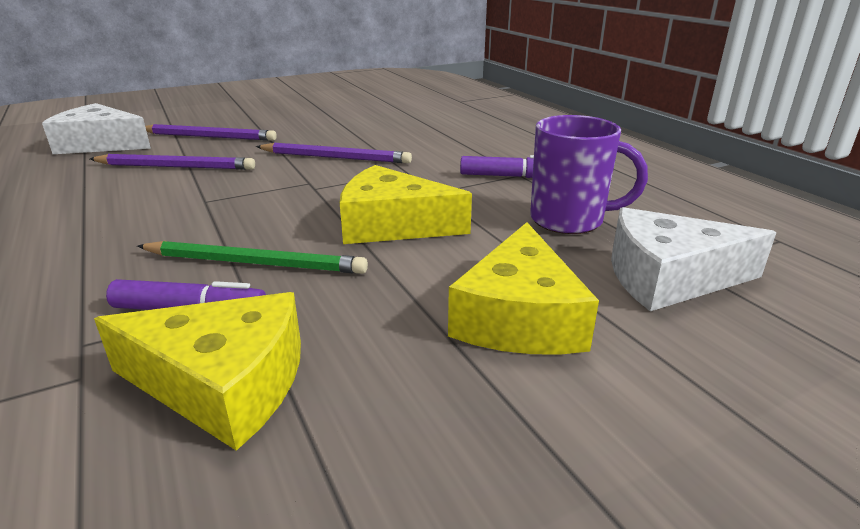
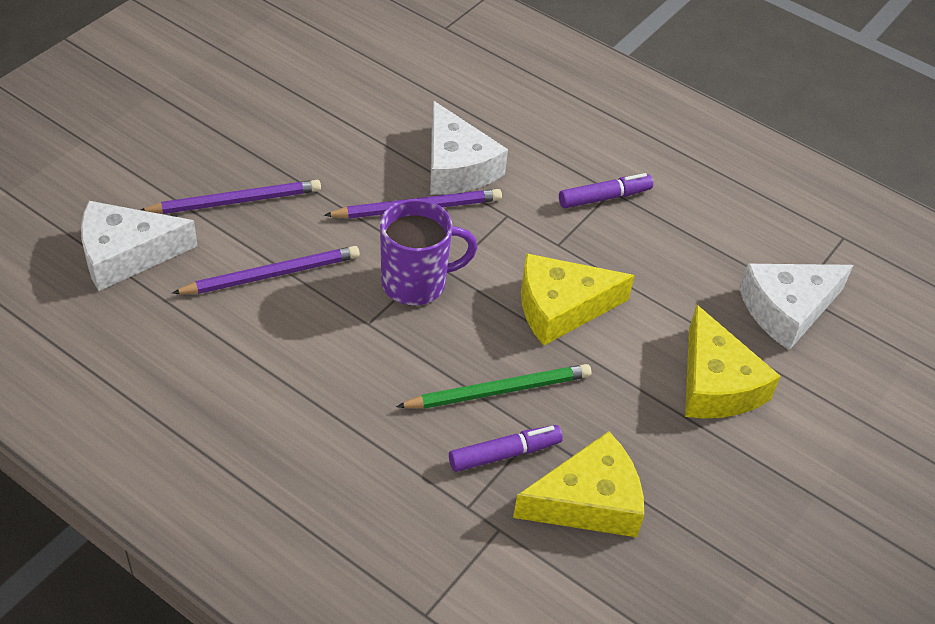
camera: 30 degrees left, 20 degrees up
purple mug [530,115,648,234] -> purple mug moved to [380,199,477,306]
none -> white cheese [430,101,508,195]

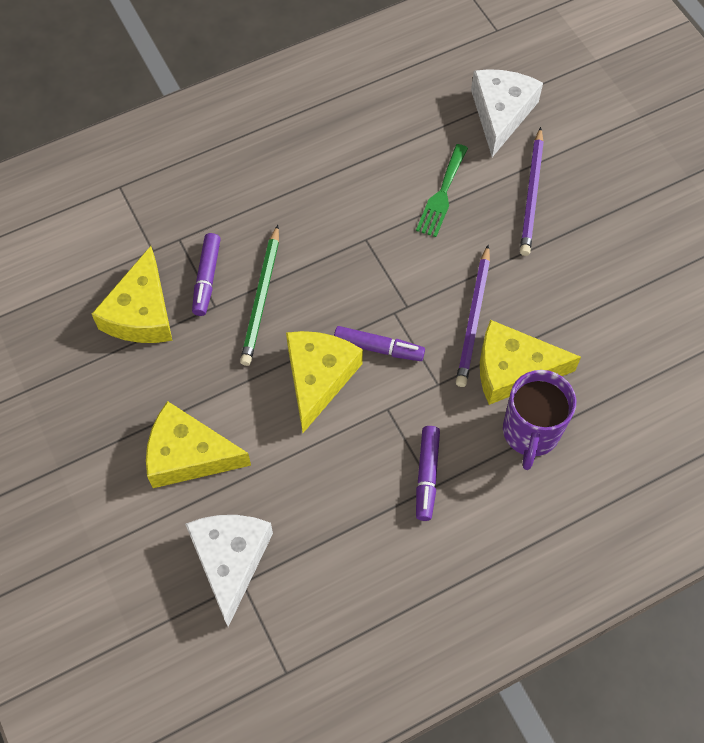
camera: 120 degrees right, 15 degrees up
purple pencil [172,246,360,294] -> green fork [416,144,468,237]
purple mug [380,199,477,306] -> purple mug moved to [503,370,576,470]
white cheese [430,101,508,195] -> yellow cheese [480,320,581,405]
none -> purple marker [334,326,425,361]

